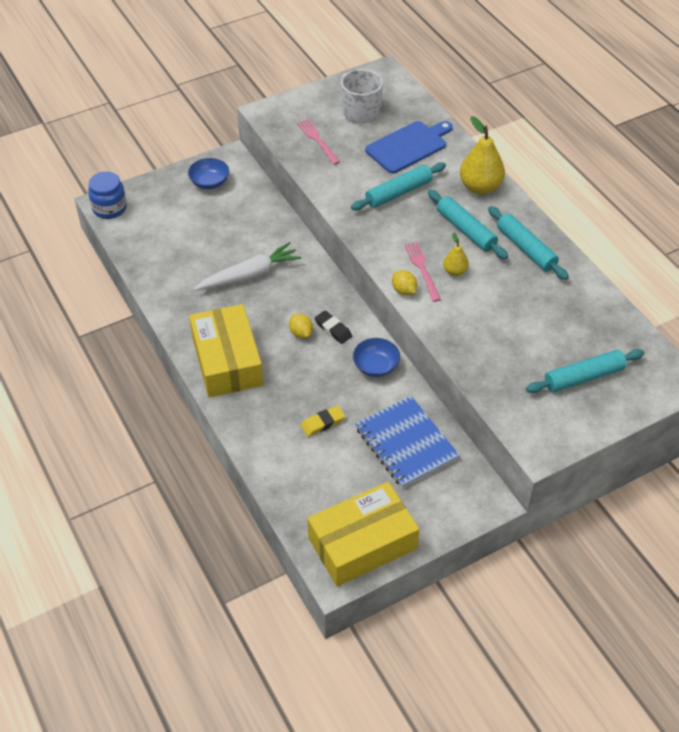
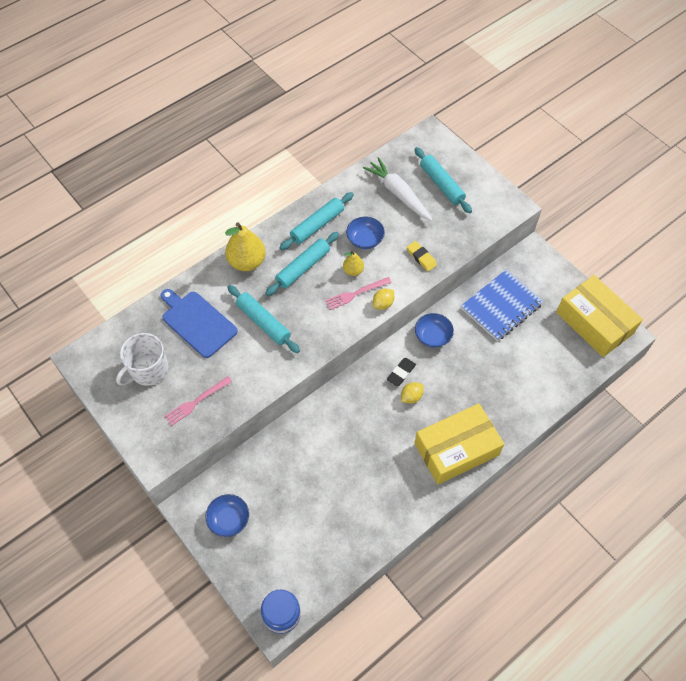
camera: 100 degrees left, 10 degrees up
white carrot [194,242,301,290] -> white carrot moved to [363,157,433,221]
yellow eraser [301,405,345,437] -> yellow eraser moved to [407,241,437,271]
none -> blue bowl [346,217,385,249]

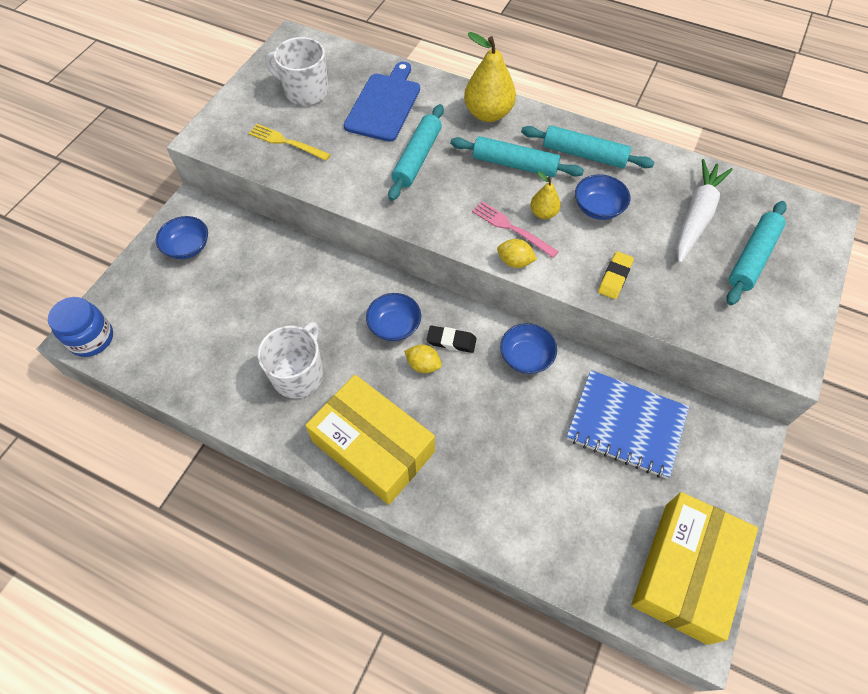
camera: 65 degrees right, 0 degrees up
pink fork [164,376,233,426] -> yellow fork [248,124,331,161]
none -> white mug [258,322,323,398]
none -> blue bowl [366,293,421,341]

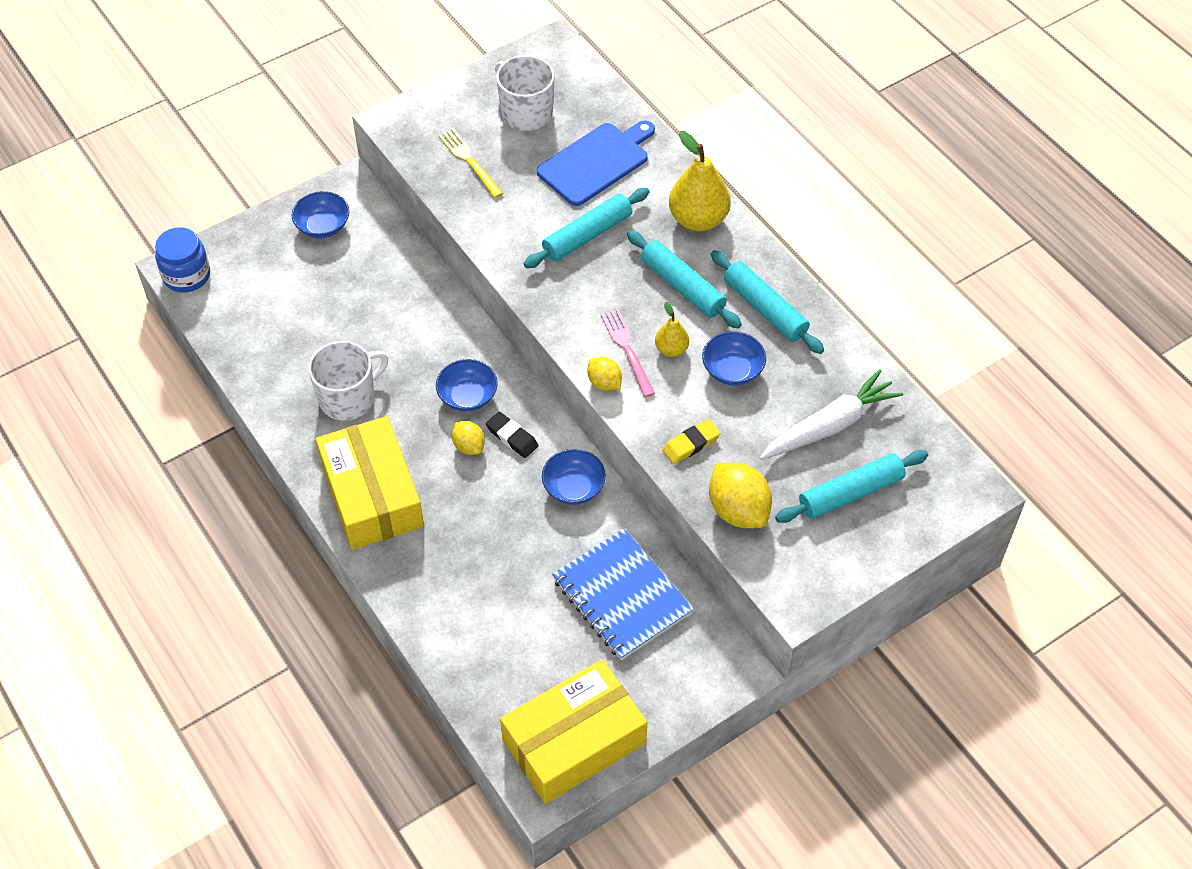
camera: 30 degrees right, 5 degrees down
none -> yellow lemon [709,463,772,528]

